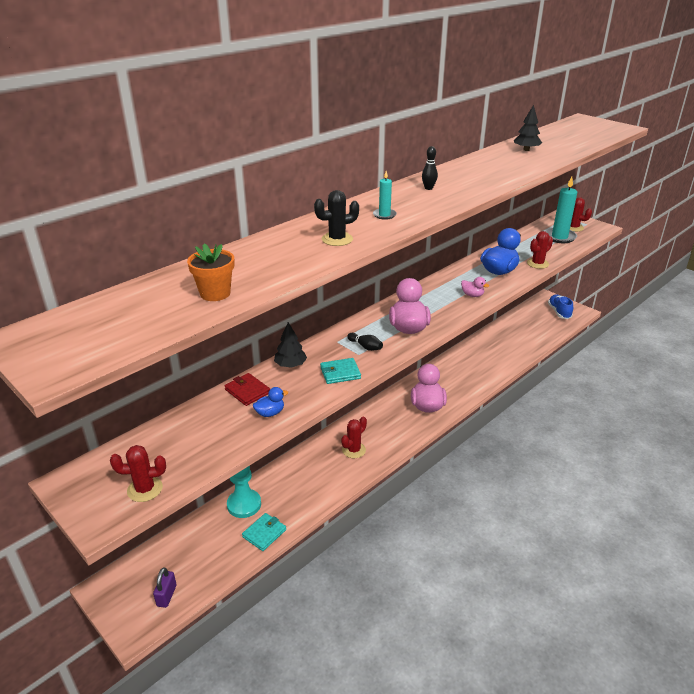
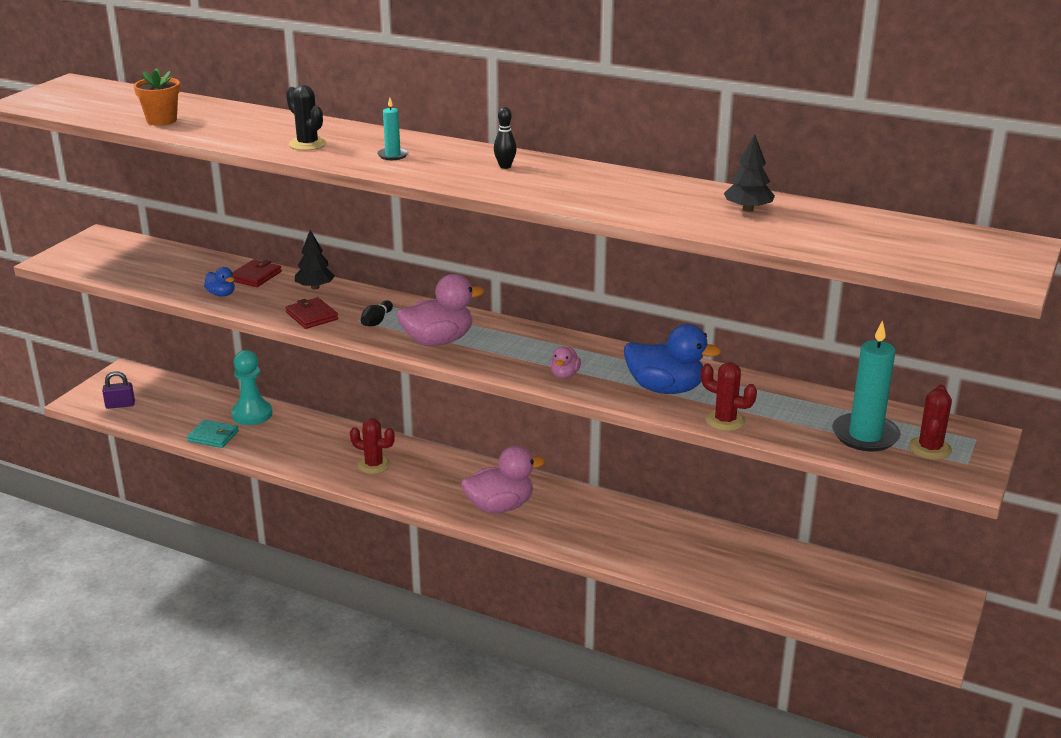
camera: 70 degrees right, 5 degrees down
red cactus [110,445,166,502] -> none
turquoise wallet [320,358,361,384] -> red wallet [285,297,338,329]
blue shoe [548,295,573,319] -> none

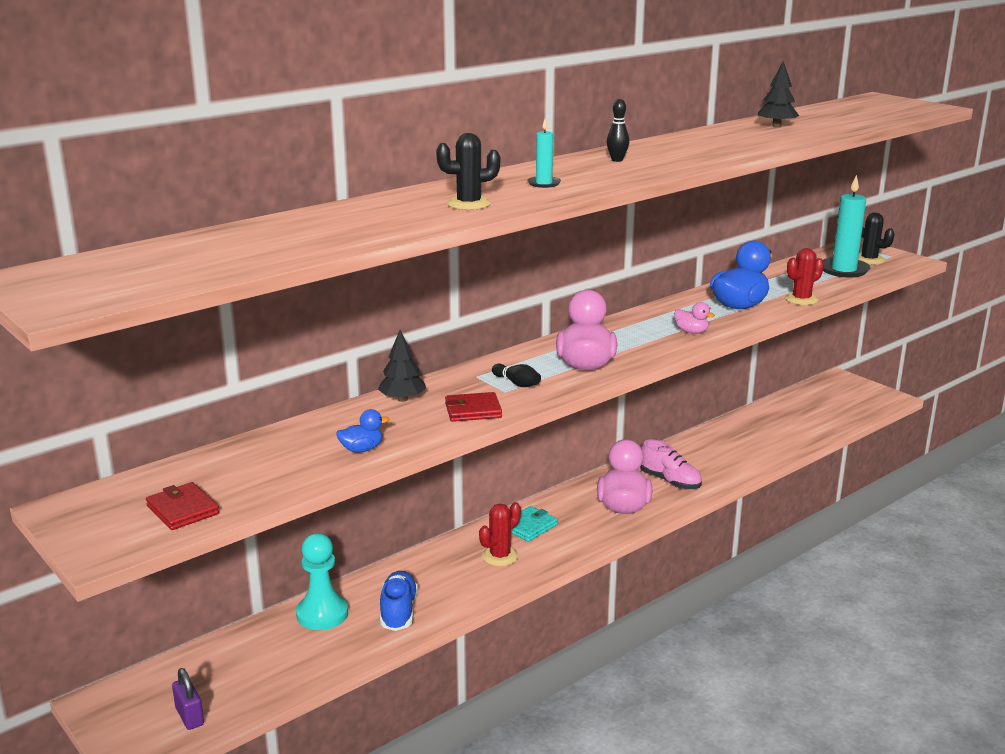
camera: 65 degrees left, 5 degrees down
purple padlock [102,371,135,409] -> purple padlock turned 45 degrees counterclockwise [172,668,204,730]
orange flower pot [134,68,180,126] -> none
turquoise wallet [187,420,239,448] -> turquoise wallet moved to [511,506,558,542]
red wallet [232,259,282,287] -> red wallet moved to [146,482,219,530]
red cactus [909,385,952,460] -> black cactus [858,212,894,264]
none -> blue shoe [380,571,418,631]
none -> pink shoe [640,439,702,490]

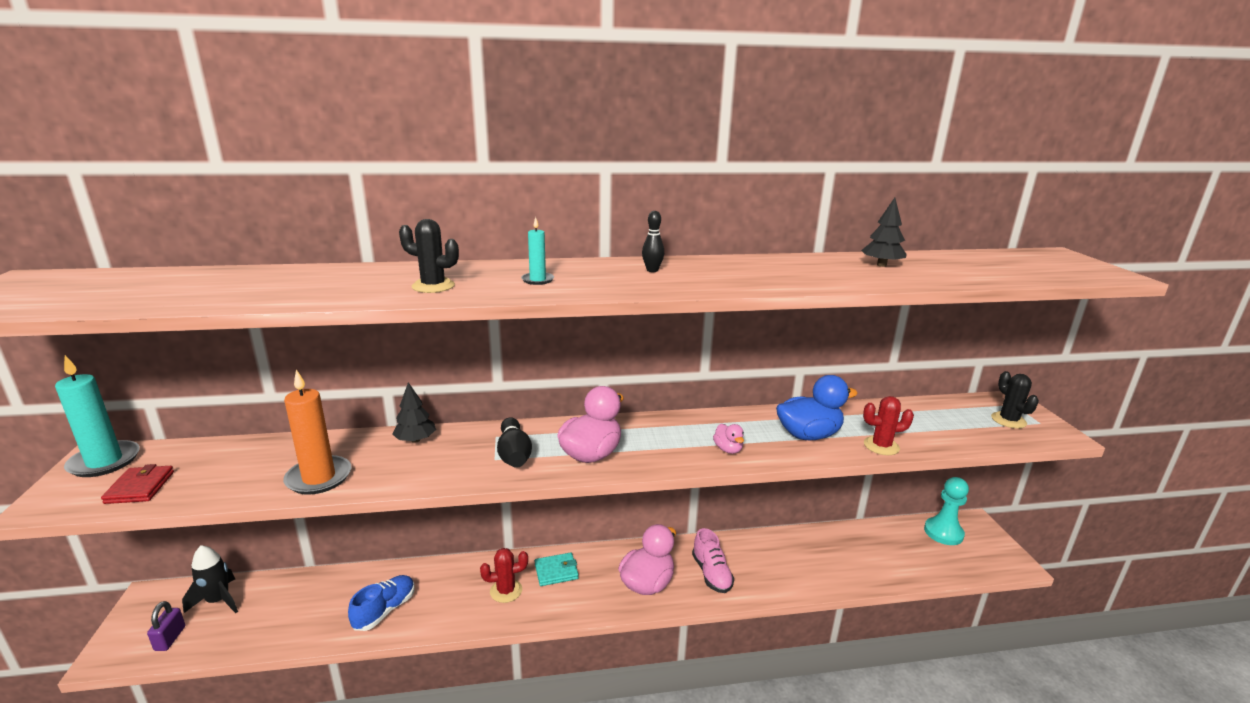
camera: 30 degrees right, 0 degrees up
turquoise pawn [296,533,348,630] -> turquoise pawn moved to [924,477,969,545]
blue duck [336,409,389,453] -> orange candle [283,369,351,495]
red wallet [445,392,502,422] -> none
black bowling pin [492,364,541,387] -> black bowling pin [497,417,532,468], size x1.60
turquoise candle [822,175,871,277] -> turquoise candle moved to [55,355,140,477]
none -> black rocket [182,545,238,613]

